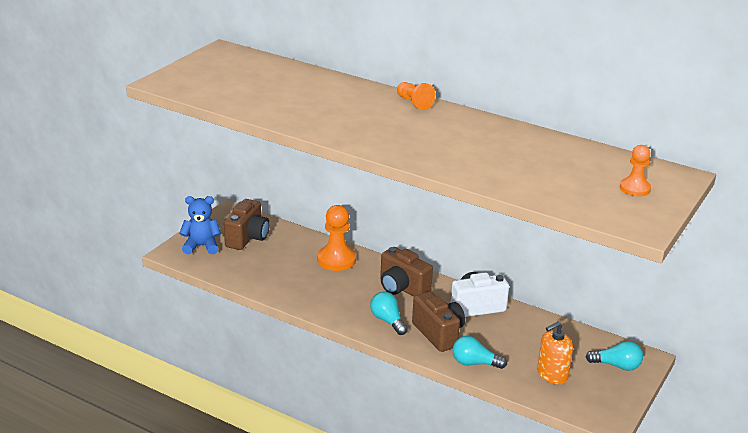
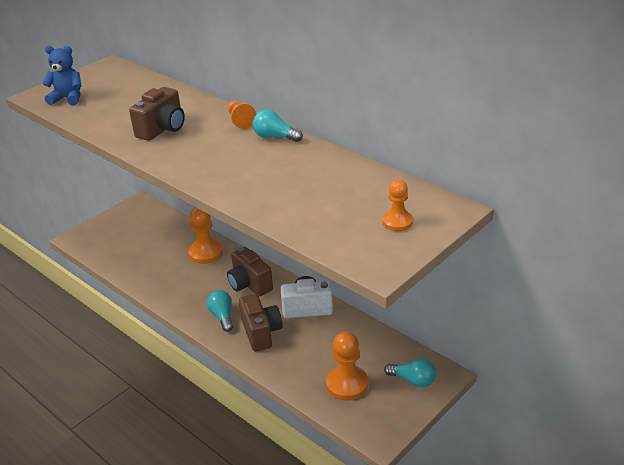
camera: 15 degrees right, 5 degrees up
blue teddy bear [179,196,221,255] -> blue teddy bear moved to [42,46,82,106]
brown camera [224,199,270,250] -> brown camera moved to [129,87,185,141]
turquoise light bulb [452,336,507,369] -> turquoise light bulb moved to [253,110,303,142]
orange soap dispenser [537,322,573,384] -> orange pawn [326,331,368,400]

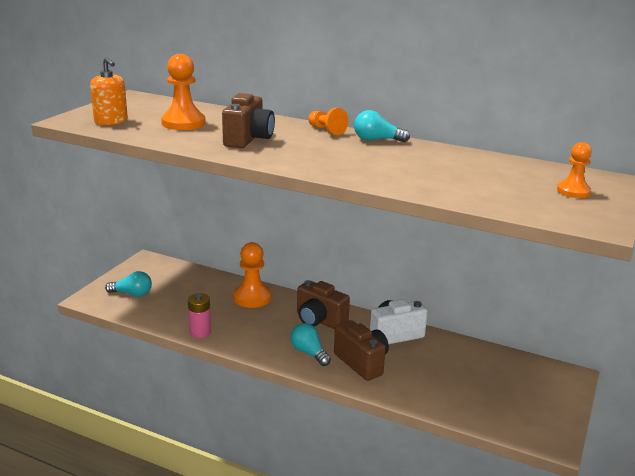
camera: 20 degrees left, 10 degrees down
blue teddy bear [42,46,82,106] -> orange soap dispenser [90,58,128,125]
orange pawn [326,331,368,400] -> orange pawn moved to [161,54,205,130]
turquoise light bulb [384,358,436,387] -> turquoise light bulb moved to [105,271,152,297]
none -> pink battery [188,293,211,338]

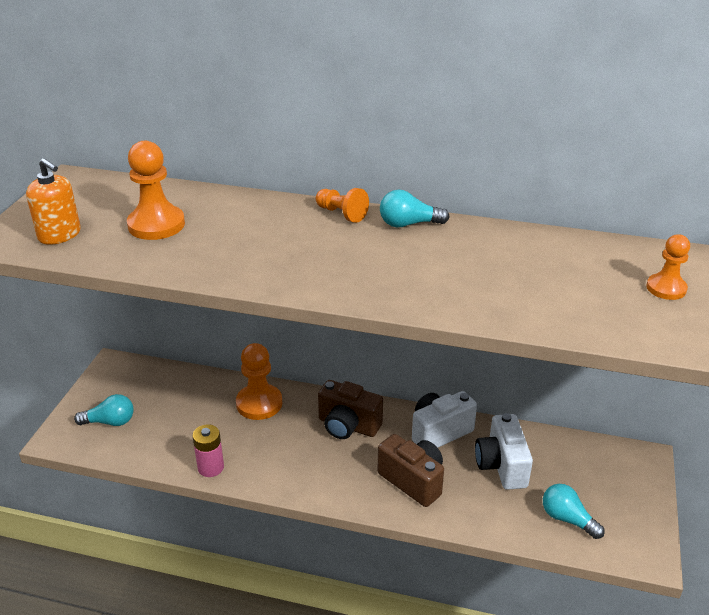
camera: 10 degrees left, 10 degrees up
brown camera [222,93,275,148] -> none
turquoise light bulb [291,323,331,366] -> turquoise light bulb moved to [543,484,605,539]
none -> white camera [475,413,533,490]

